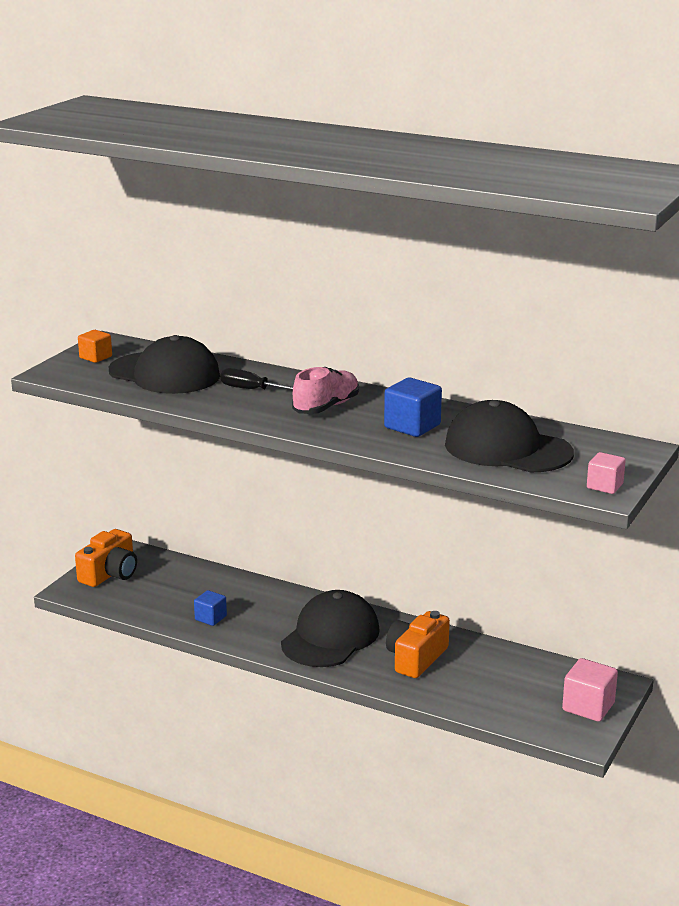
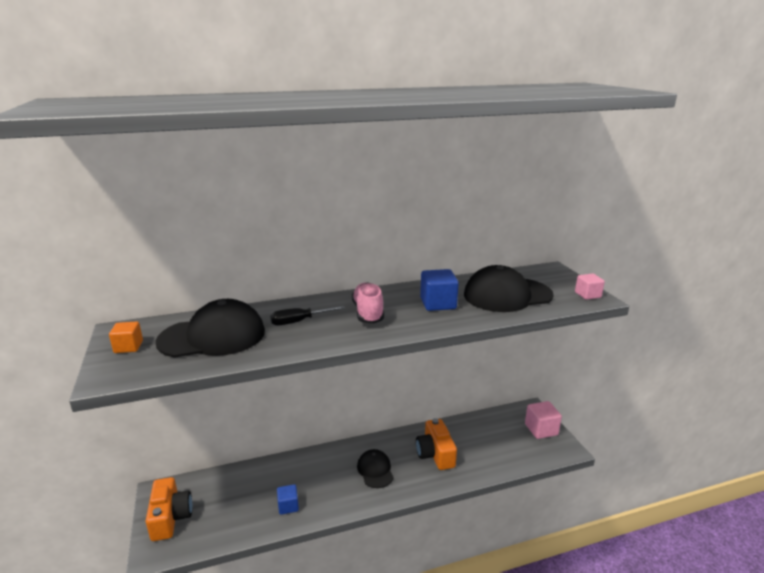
camera: 45 degrees left, 0 degrees up
black cap [281,590,380,667] -> black cap [357,449,394,488], size x0.56

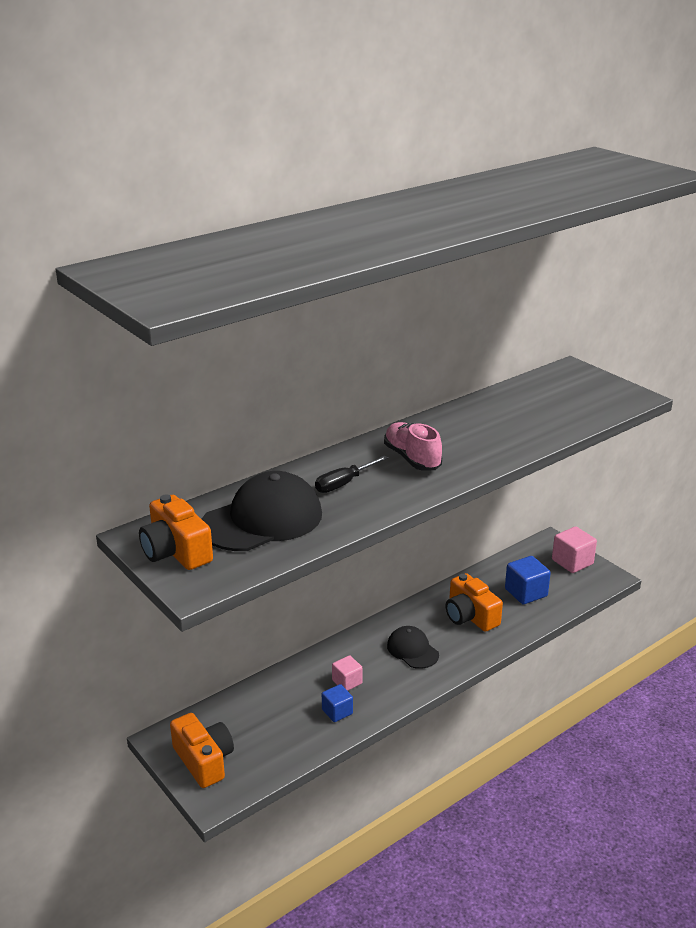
camera: 20 degrees left, 5 degrees up
orange cube [109,321,143,353] -> orange camera [139,494,213,570]
blue cube [420,269,459,311] -> blue cube moved to [505,556,551,604]
black cap [464,265,554,312] -> none
pink cube [575,274,605,300] -> pink cube moved to [332,655,363,691]

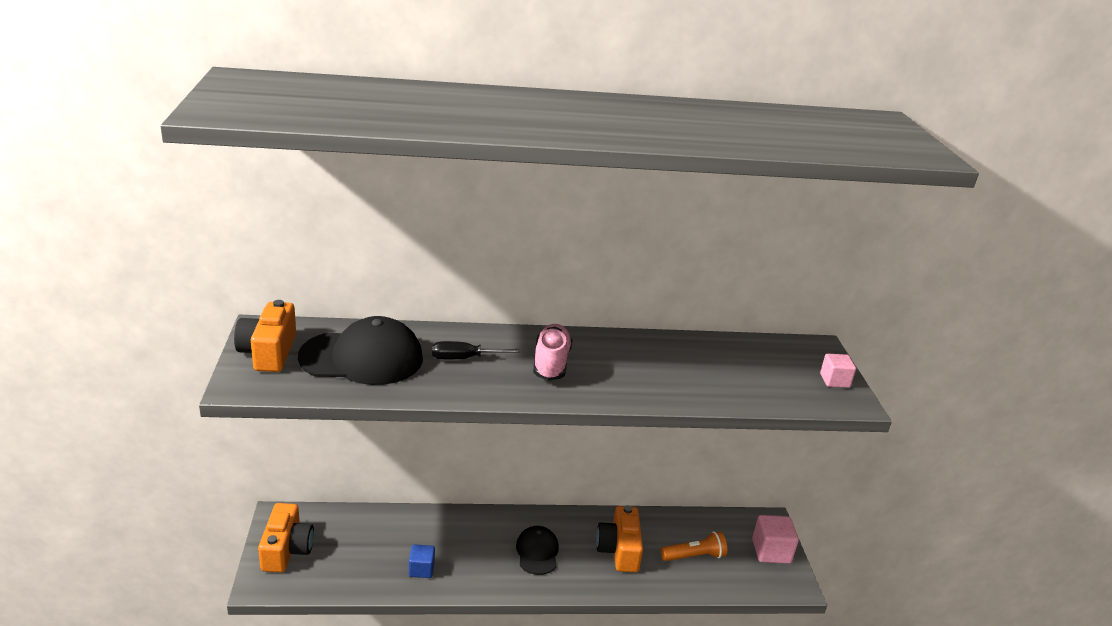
camera: 30 degrees right, 0 degrees up
pink cube [332,655,363,691] -> pink cube moved to [820,354,856,388]
blue cube [505,556,551,604] -> orange flashlight [661,531,727,561]

